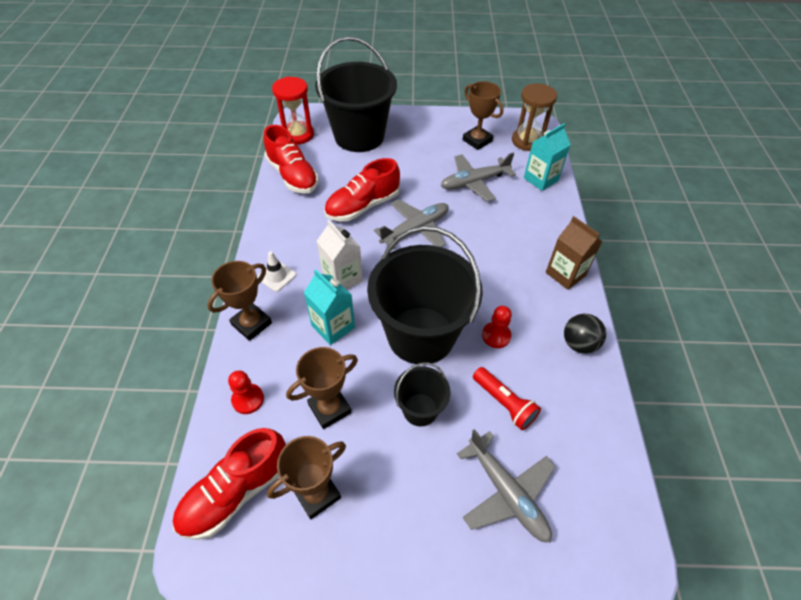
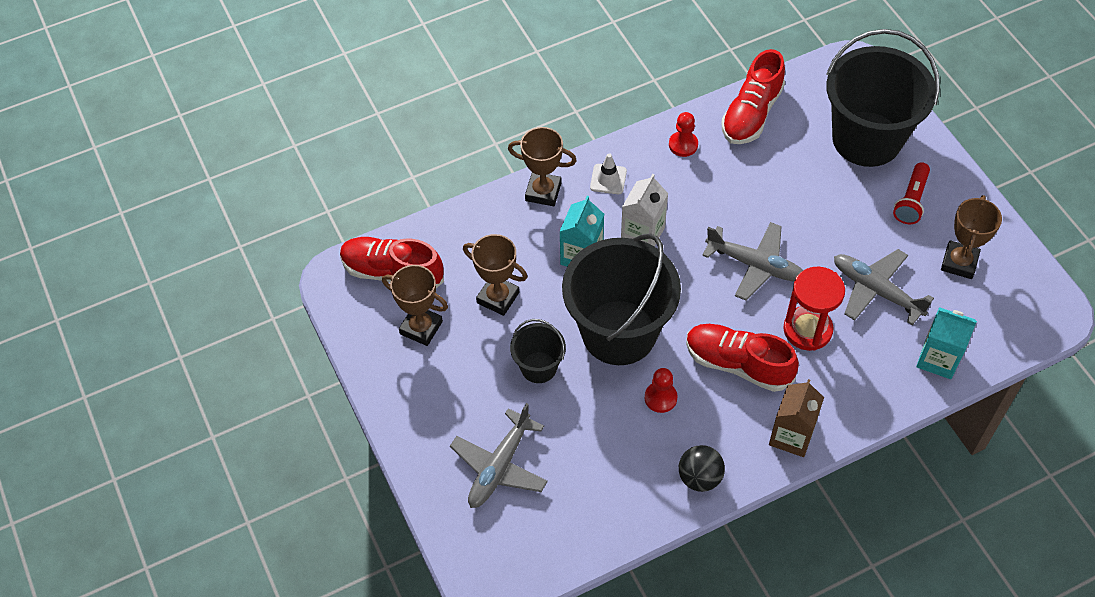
camera: 65 degrees right, 5 degrees up
red pawn [228,370,264,414] -> red pawn moved to [669,112,698,157]
red hourglass [272,77,314,145] -> red hourglass moved to [783,267,845,351]
red shoe [324,158,400,221] -> red shoe moved to [686,324,799,392]
red flashlight [473,367,541,430] -> red flashlight moved to [893,162,930,224]
brown hourglass [512,83,557,151] -> none

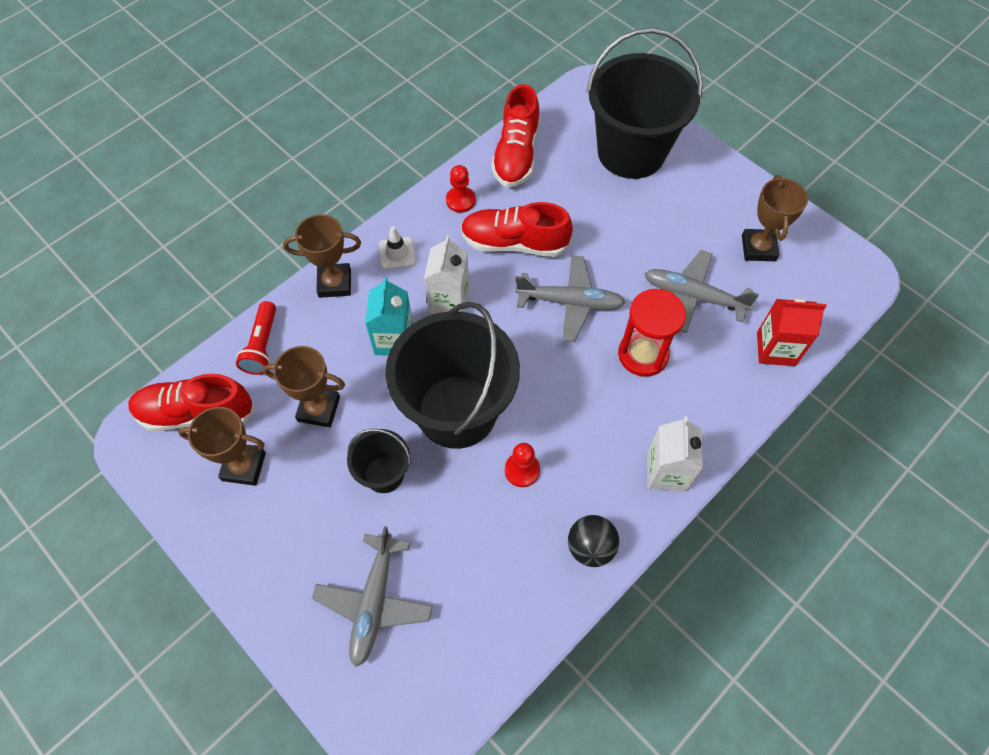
camera: 20 degrees left, 5 degrees up
red shoe [686,324,799,392] -> red shoe moved to [461,202,573,257]
brown carton [769,379,824,457] -> white carton [647,416,703,491]
red flashlight [893,162,930,224] -> red flashlight moved to [236,301,276,375]
turquoise carton [916,307,977,379] -> red carton [757,298,827,366]

